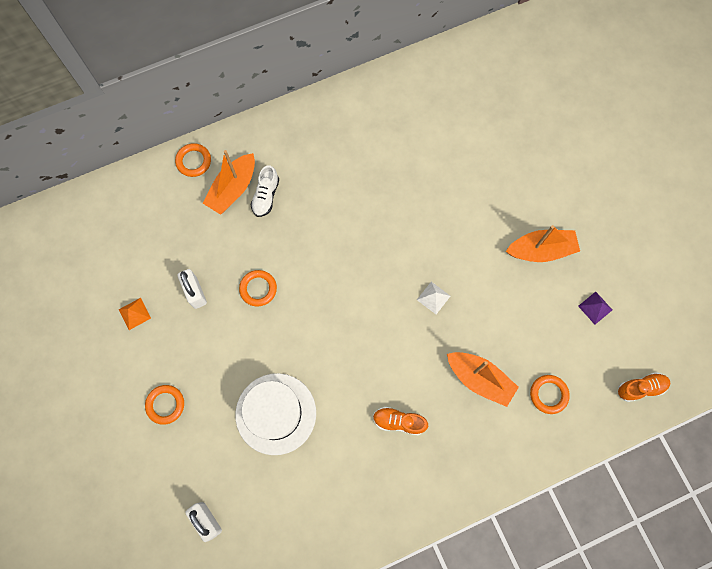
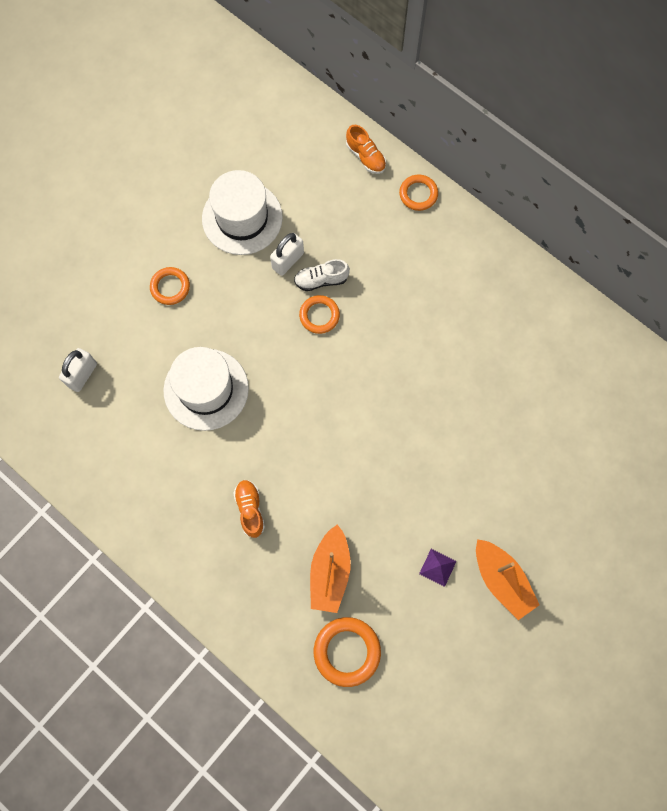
camera: 65 degrees right, 0 degrees up
orange pyramid [119,298,151,330] -> white hat [202,170,283,255]
orange boat [203,150,255,215] -> none
white shoe [250,165,279,217] -> white shoe moved to [294,259,350,291]
white pyramid [417,282,450,314] -> none
orange ring [530,375,570,414] -> orange ring [314,617,381,687], size x1.51
purple pyramid [578,292,612,325] -> purple pyramid moved to [419,549,457,587]
orange shoe [618,372,671,402] -> orange shoe moved to [346,125,386,174]

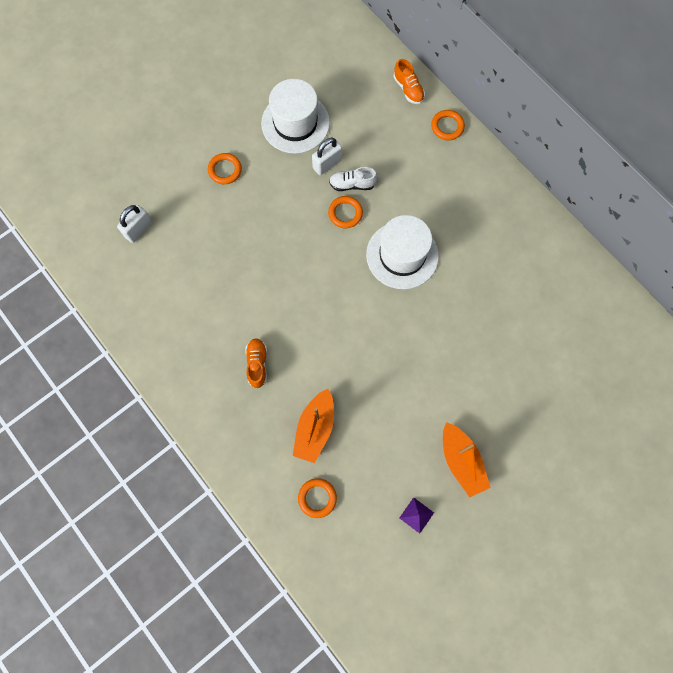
camera: 10 degrees right, 0 degrees up
white hat [164,347,249,431] -> white hat moved to [366,215,439,289]
orange ring [314,617,381,687] -> orange ring [298,478,337,518], size x0.66
purple pyramid [419,549,457,587] -> purple pyramid moved to [399,497,434,534]

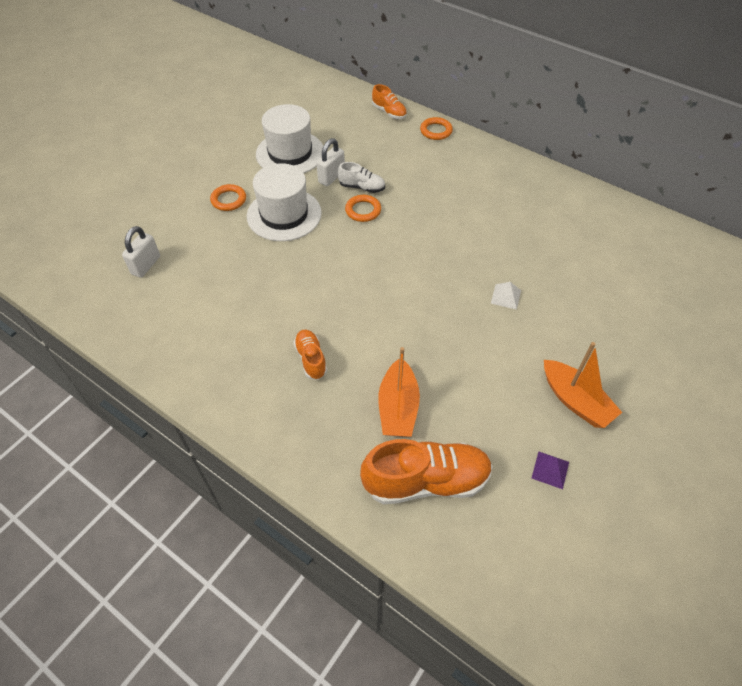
camera: 15 degrees left, 20 degrees down
orange ring [298,478,337,518] -> orange shoe [360,439,493,504]
white shoe [329,167,378,191] -> white shoe turned 150 degrees counterclockwise [338,162,385,193]
white hat [366,215,439,289] -> white hat moved to [247,163,322,241]
none -> white pyramid [491,282,521,310]

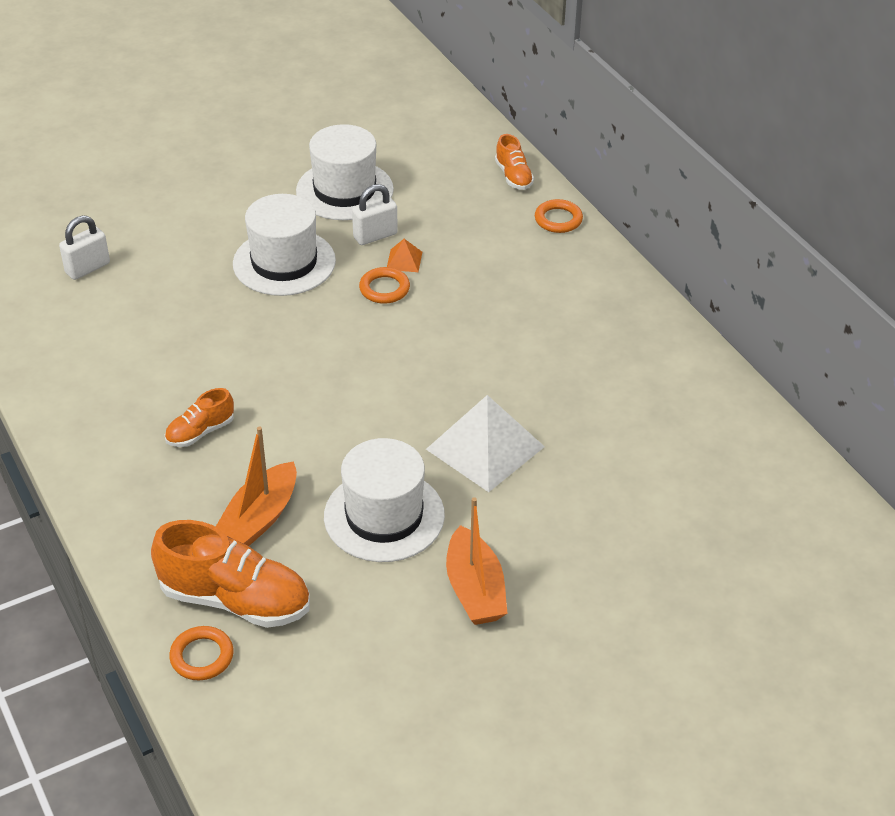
camera: 25 degrees right, 10 degrees down
orange ring [210,184,246,211] -> orange ring moved to [169,626,234,680]
orange shoe [294,330,327,380] -> orange shoe turned 135 degrees counterclockwise [165,388,234,447]
white shoe [338,162,385,193] -> orange pyramid [387,239,422,272]
white pyramid [491,282,521,310] -> white pyramid [426,395,545,492], size x2.31
purple pyramid [532,452,569,489] -> none
none -> white hat [324,438,445,562]

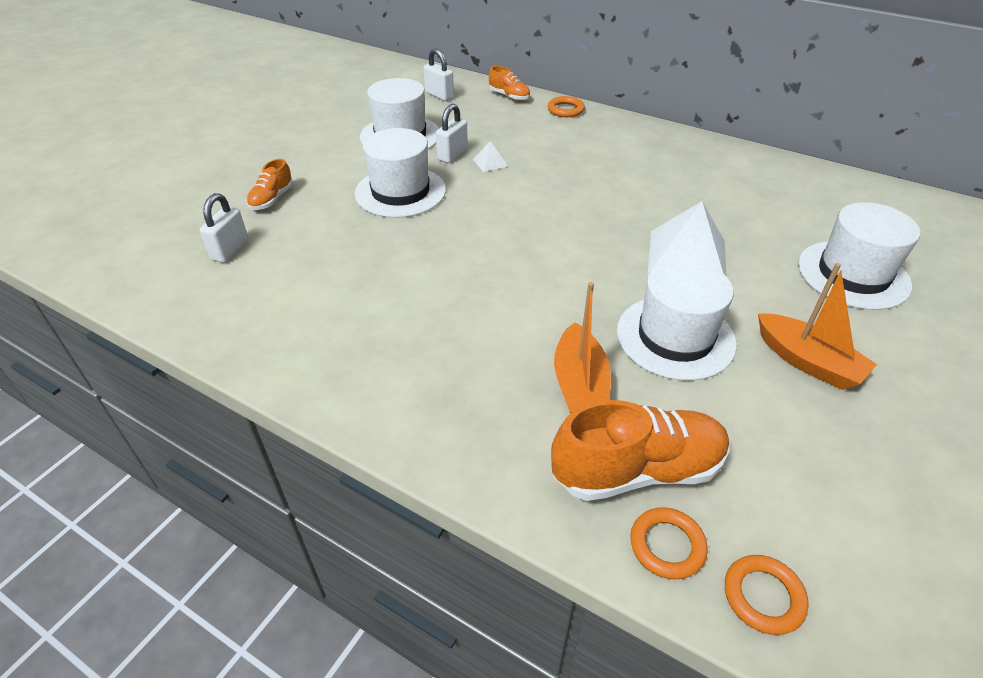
camera: 30 degrees left, 0 degrees up
orange shoe [165,388,234,447] -> orange shoe moved to [247,159,293,210]
orange ring [359,267,410,304] -> orange ring moved to [725,555,809,635]
orange pyramid [387,239,422,272] -> white pyramid [473,141,508,172]
none -> white padlock [424,48,454,101]
none -> white hat [798,202,920,310]

